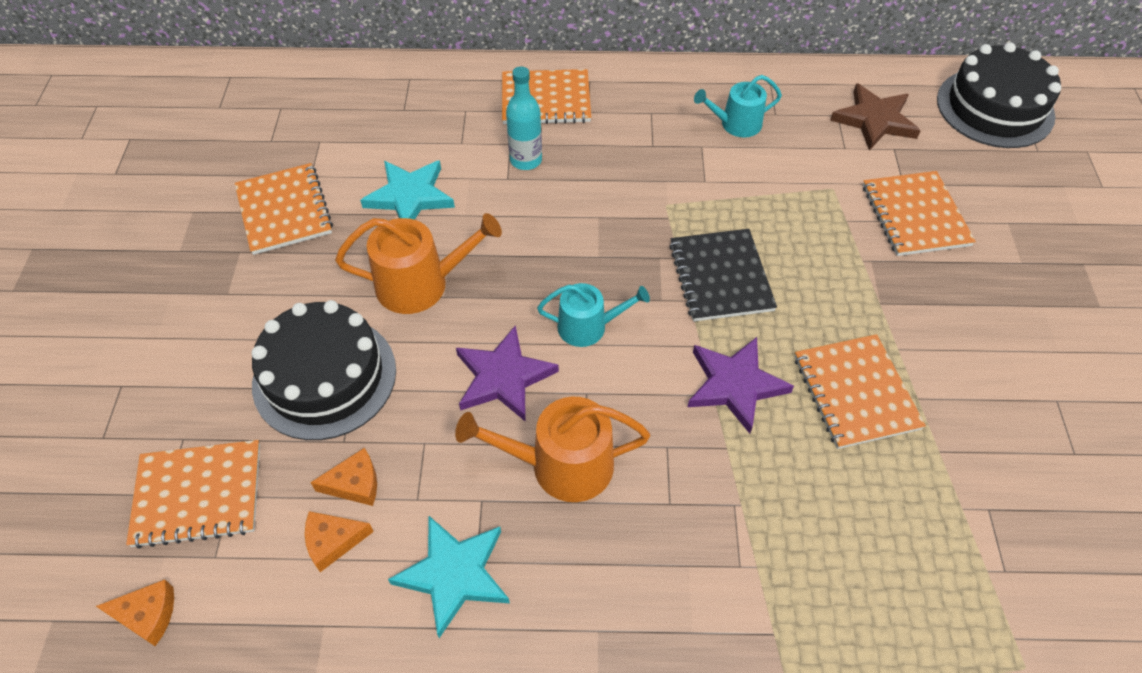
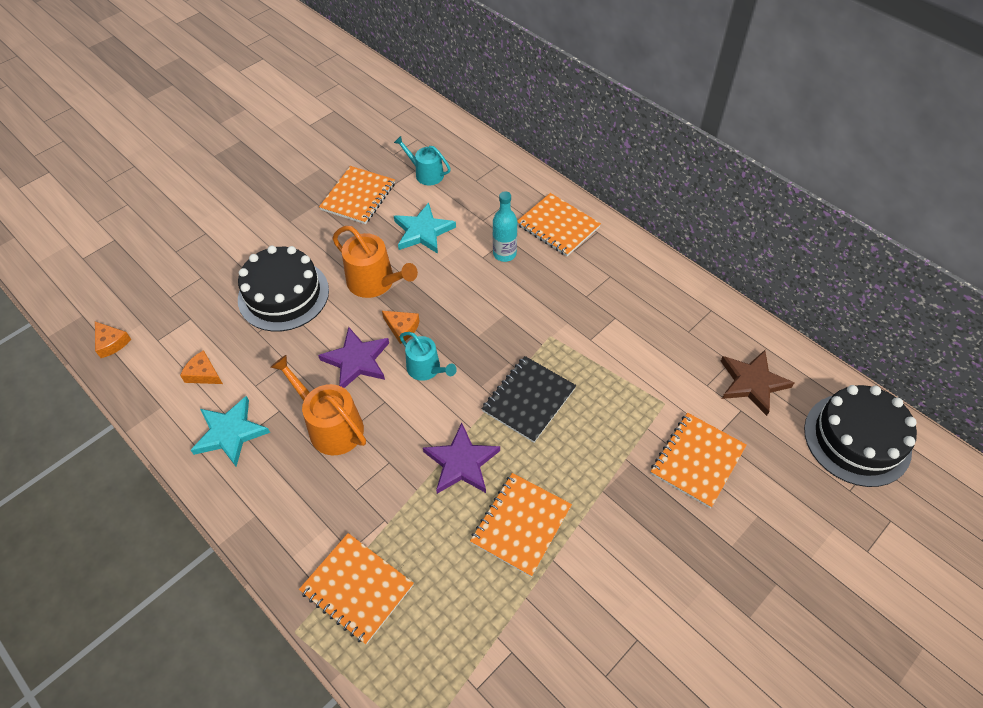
camera: 45 degrees right, 0 degrees up
orange notebook [126,440,260,548] -> orange notebook moved to [299,533,414,645]
orange cheese [310,448,377,506] -> orange cheese moved to [382,311,420,344]
turquoise watering can [694,75,782,138] -> turquoise watering can moved to [394,136,451,185]

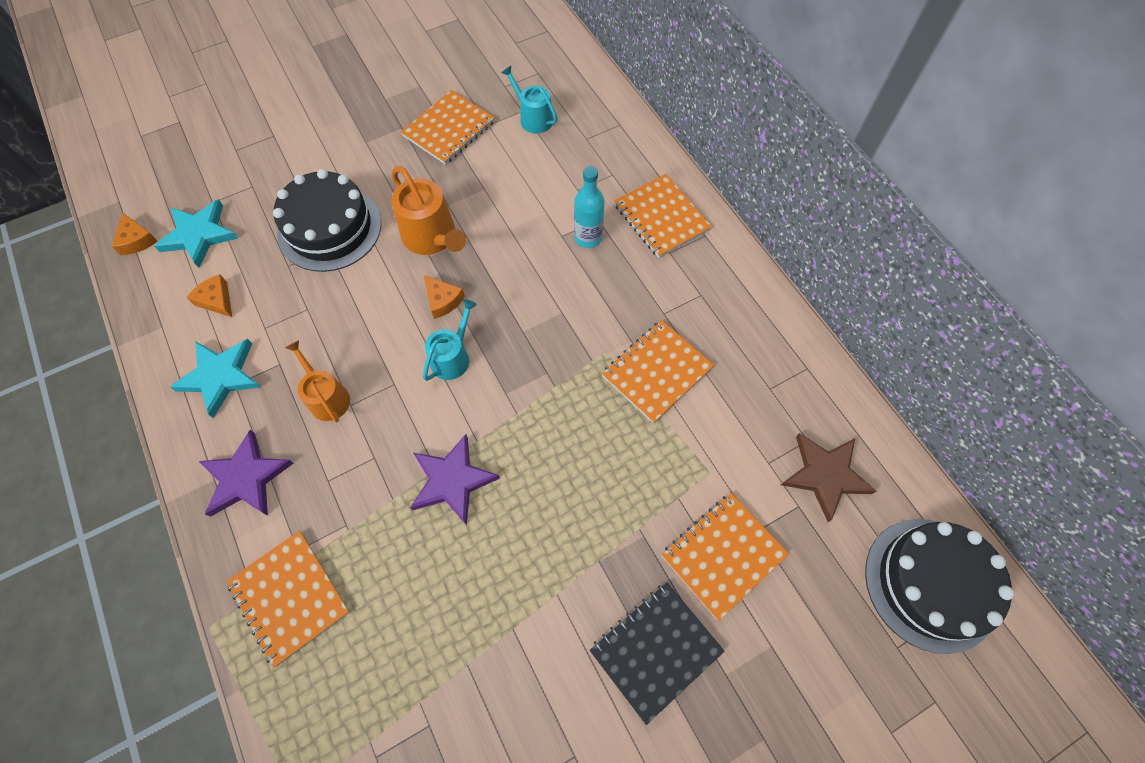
camera: 15 degrees right, 10 degrees up
orange watering can [270,355,366,456] -> orange watering can [285,340,350,422], size x0.66
purple star [318,327,389,388] -> purple star moved to [199,430,294,517]
turquoise star [394,203,456,254] -> turquoise star moved to [154,199,239,268]
turquoise watering can [400,332,457,381] -> turquoise watering can turned 120 degrees counterclockwise [423,299,477,381]
orange notebook [470,473,572,577] -> orange notebook moved to [602,320,714,423]
black notebook [482,356,576,443] -> black notebook moved to [590,582,725,725]

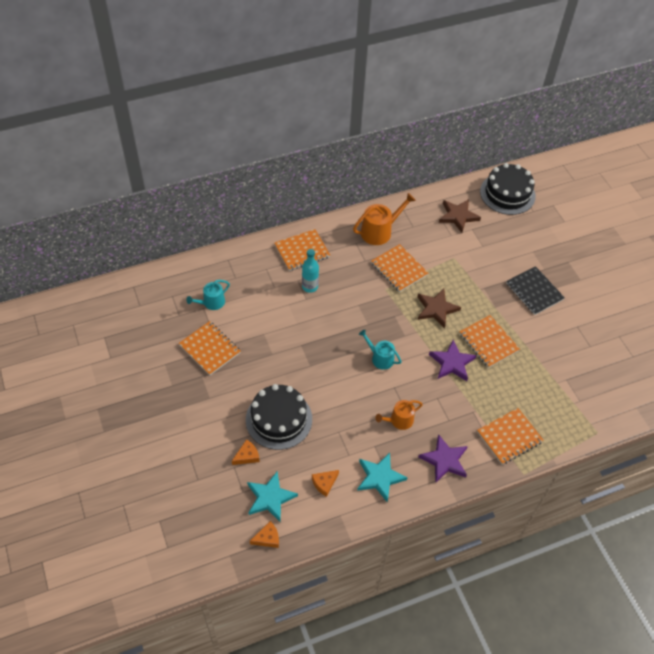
camera: 85 degrees left, 10 degrees down
orange watering can [391,166,466,255] -> orange watering can moved to [353,193,416,245]
orange cheese [424,275,465,319] -> orange cheese moved to [232,439,260,465]
orange notebook [662,493,789,621] -> orange notebook moved to [459,315,520,368]
none -> brown star [417,289,461,328]

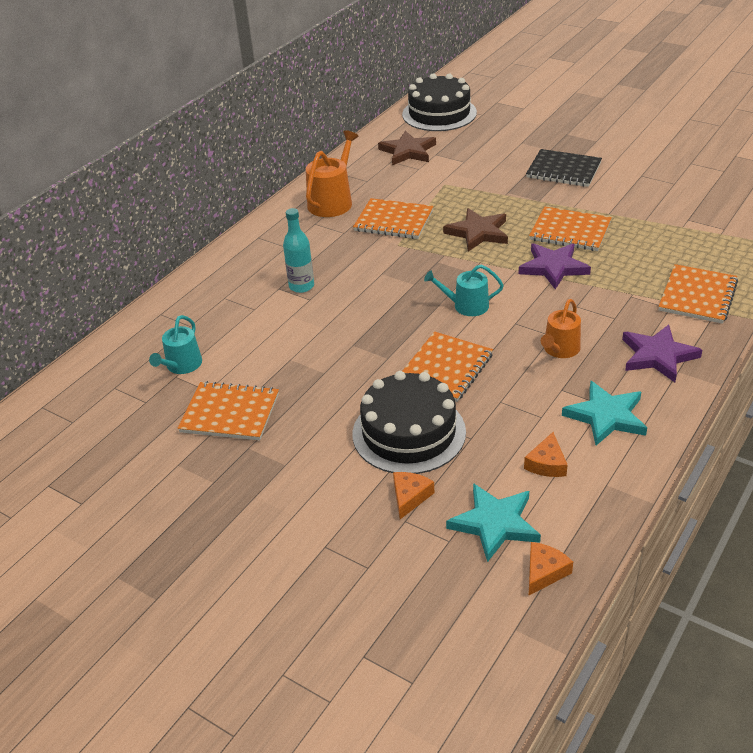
camera: 30 degrees left, 15 degrees down
orange notebook [275,229,330,271] -> orange notebook moved to [402,331,493,402]

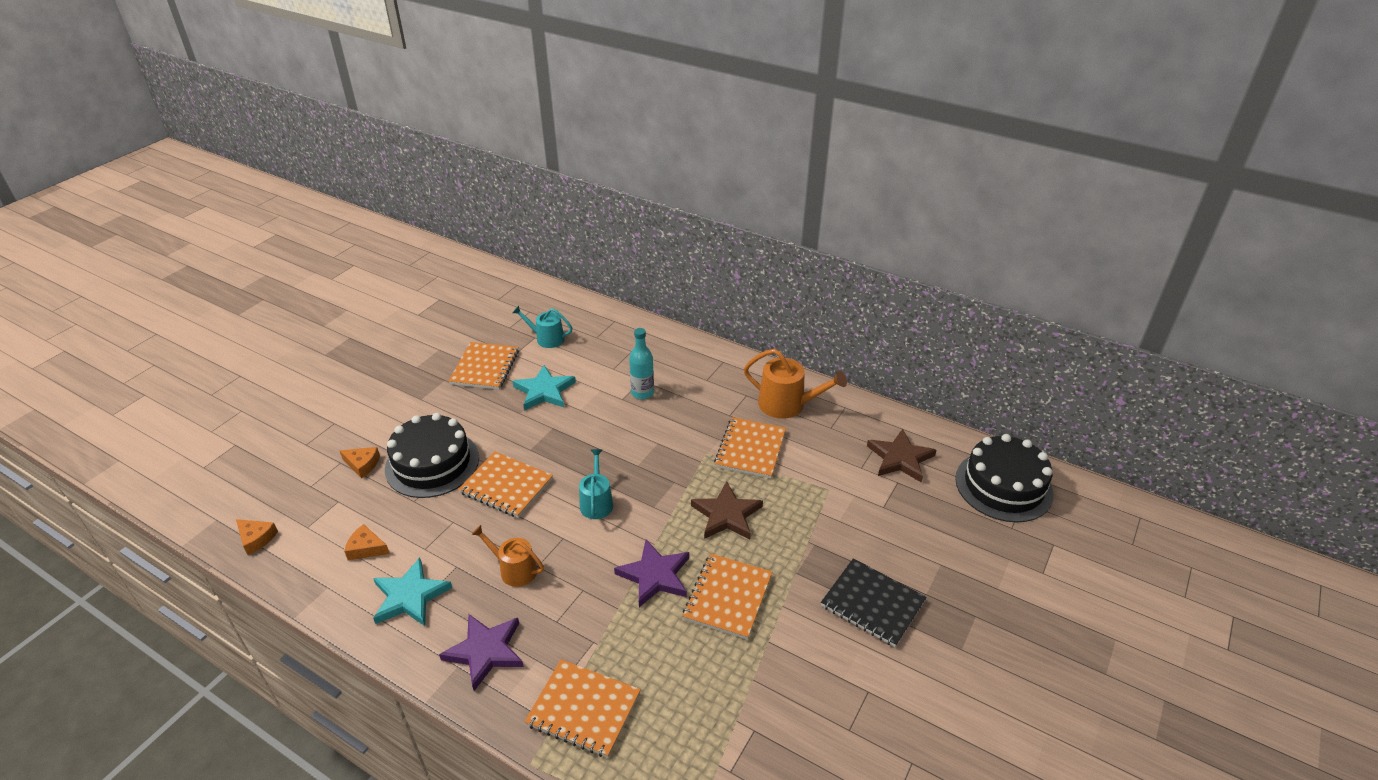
camera: 85 degrees right, 0 degrees up
turquoise star [446,483,541,562] -> turquoise star moved to [512,365,576,411]
black notebook [526,149,602,187] -> black notebook turned 75 degrees counterclockwise [821,558,926,647]

